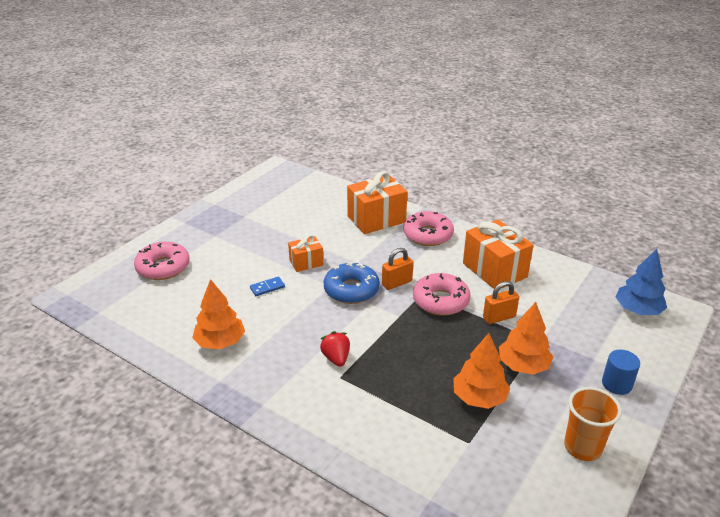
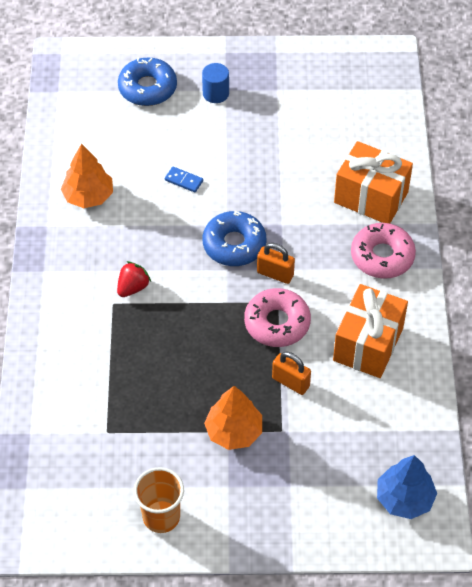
camera: 55 degrees right, 20 degrees up
pink donut [134,242,190,280] -> blue donut [118,58,177,106]
orange gift [288,235,324,272] -> none
orange tree [453,333,510,409] -> none
blue cylinder [602,350,640,395] -> blue cylinder moved to [202,63,229,103]

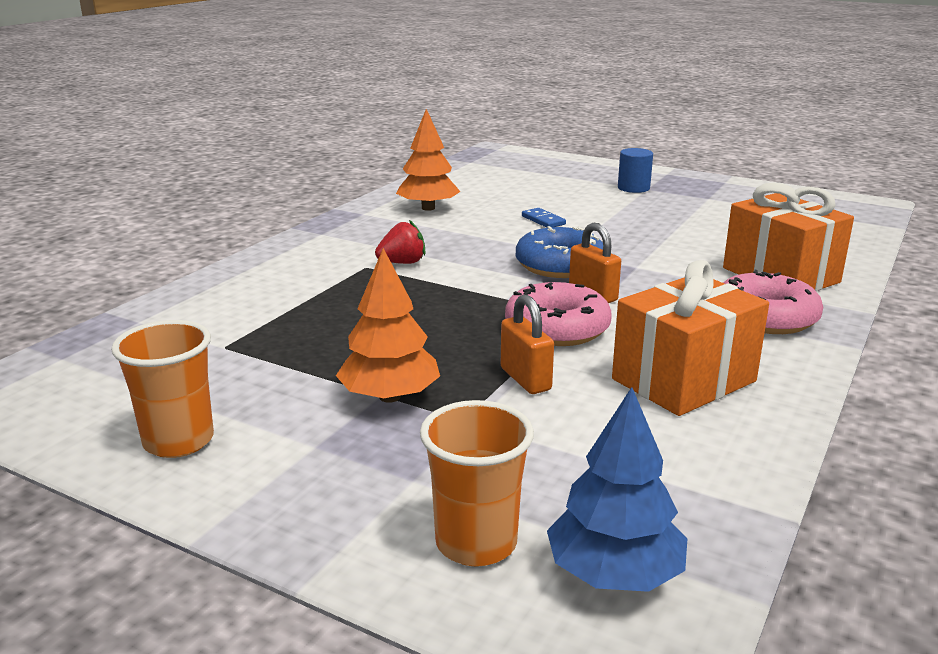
camera: 30 degrees right, 30 degrees down
blue donut [118,58,177,106] -> none
none -> orange cup [420,400,534,567]

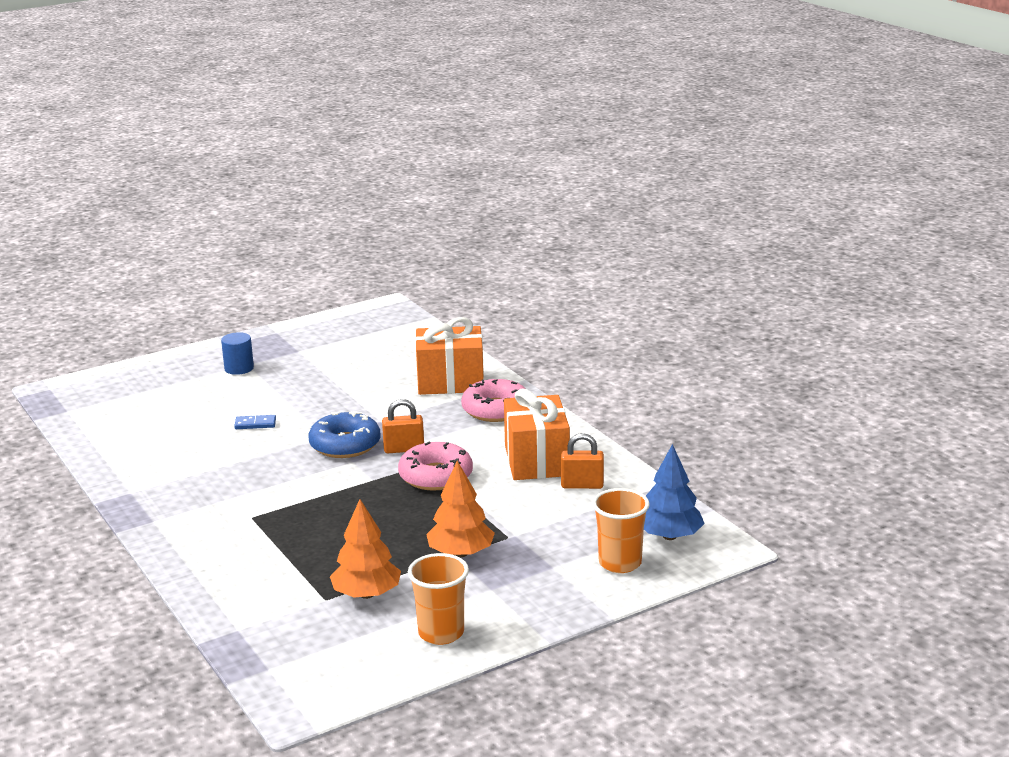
camera: 60 degrees left, 0 degrees up
red strawberry [375,220,426,264] -> none
orange tree [396,109,461,211] -> orange tree moved to [330,499,401,599]
orange padlock [501,294,554,394] -> orange padlock moved to [561,433,604,489]

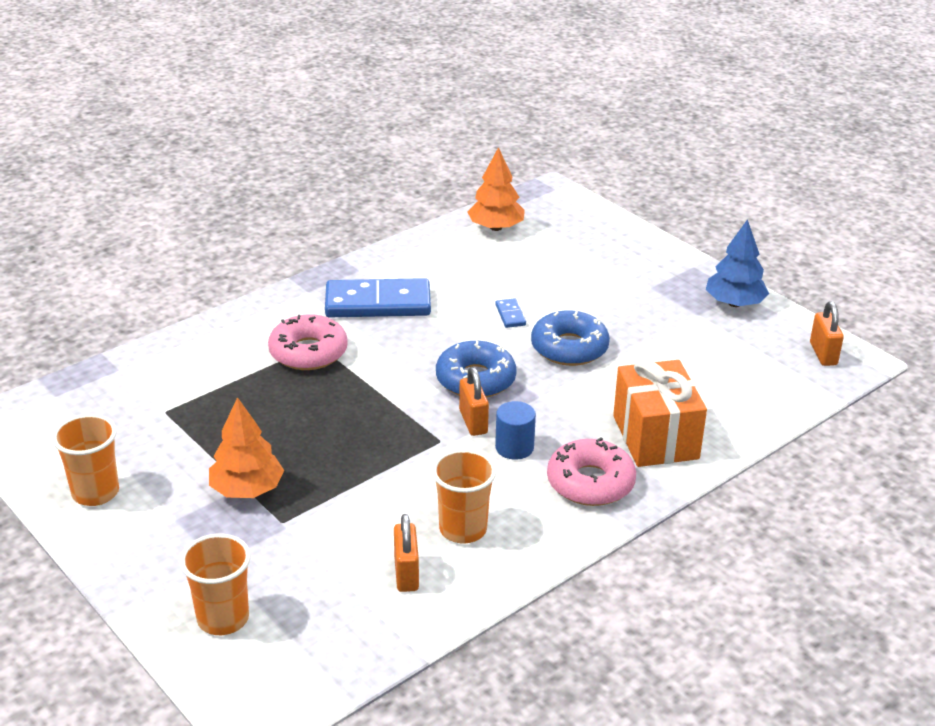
camera: 80 degrees right, 10 degrees up
blue cylinder [221,332,254,375] -> blue cylinder moved to [495,401,536,460]
orange tree [330,499,401,599] -> orange tree moved to [467,147,525,231]
pink donut [398,442,473,491] -> pink donut moved to [268,314,348,370]
orange gift [504,388,570,480] -> orange cup [432,449,496,544]
blue tree [644,444,705,540] -> blue tree moved to [706,219,769,307]
none -> blue domino [325,278,431,317]
none -> blue donut [531,311,610,366]
none -> orange padlock [810,301,844,366]

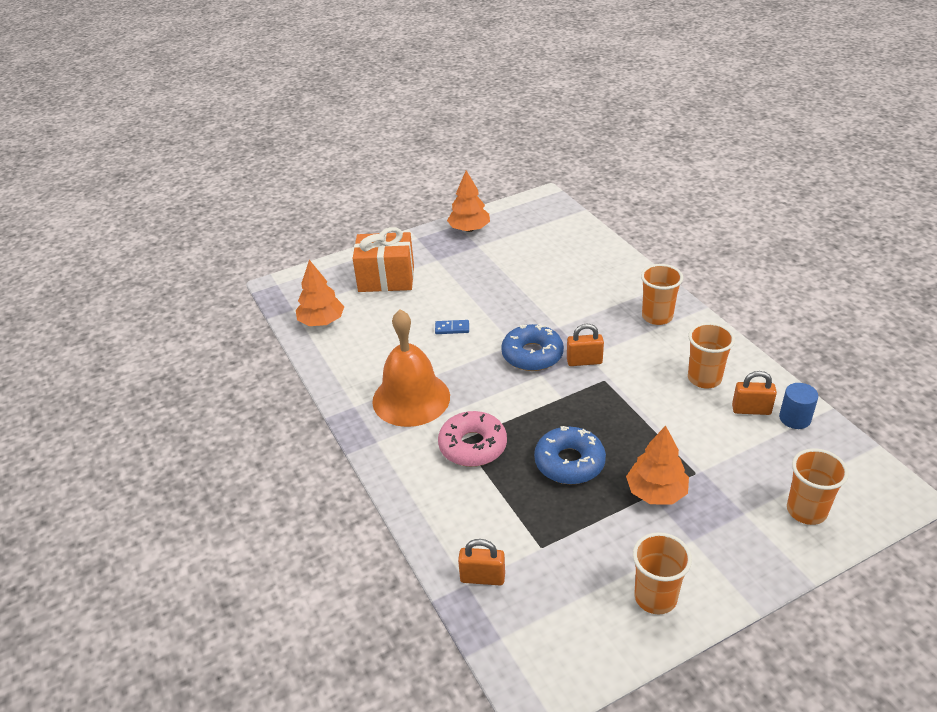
camera: 75 degrees left, 5 degrees up
blue domino [325,278,431,317] -> orange bell [372,309,450,427]
blue cylinder [495,401,536,460] -> blue cylinder moved to [779,383,818,429]
blue donut [531,311,610,366] -> blue donut moved to [534,426,606,485]
pink donut [547,438,636,506] -> orange cup [641,264,683,325]
orange gift [613,358,707,467] -> orange gift moved to [353,227,414,292]
blue tree [706,219,769,307] -> orange tree [447,170,490,232]
orange padlock [810,301,844,366] -> orange padlock moved to [458,539,505,585]

